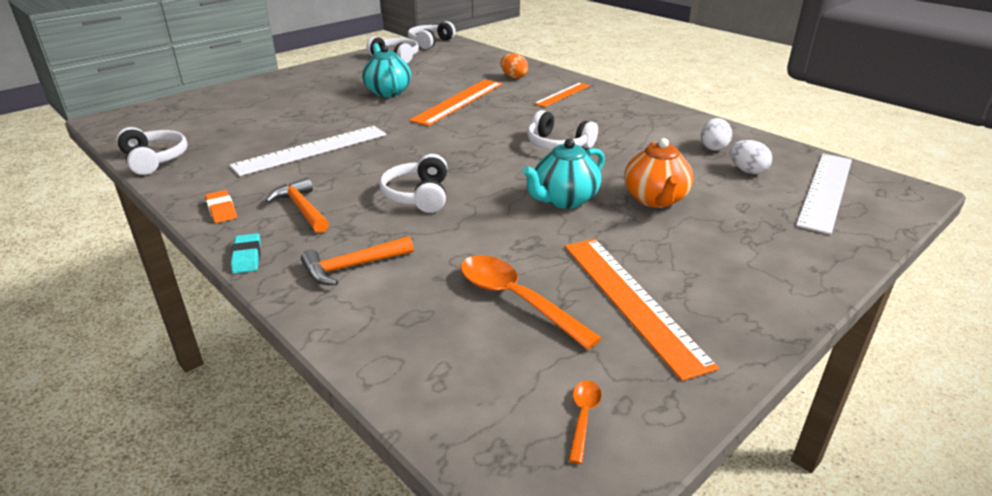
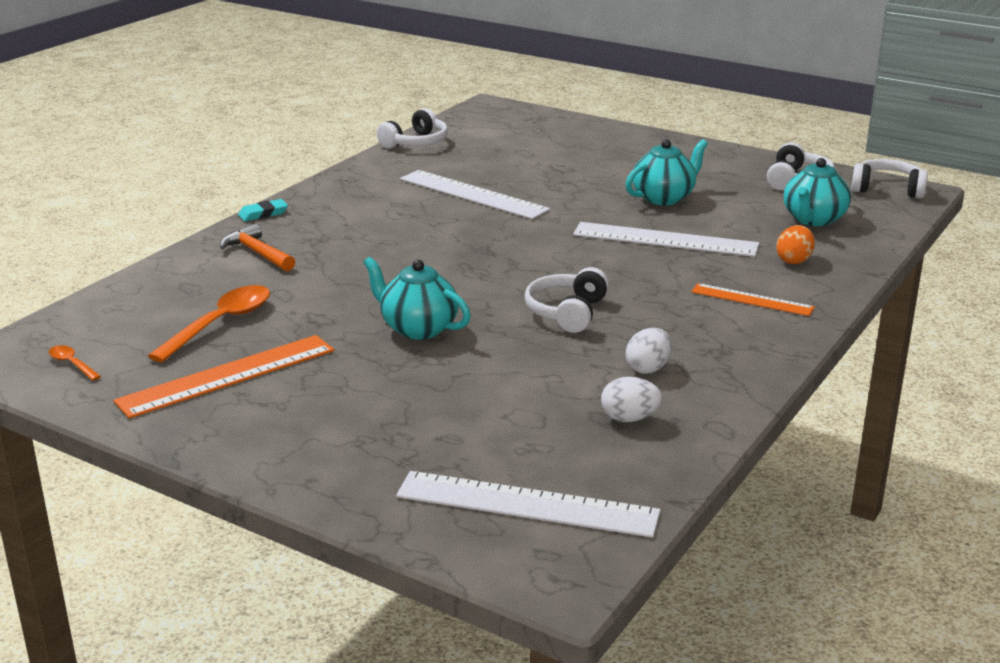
camera: 75 degrees right, 5 degrees down
orange eraser [205,190,237,223] -> none
orange hammer [265,178,329,233] -> none
white headphones [380,154,447,213] -> none
orange ruler [409,79,503,126] -> white ruler [573,222,759,257]
orange spoon [568,380,602,464] -> orange spoon turned 135 degrees counterclockwise [49,345,101,381]
orange teapot [624,138,694,208] -> none
white egg [730,140,772,174] -> white egg moved to [626,328,672,374]
none -> turquoise teapot [784,158,851,226]

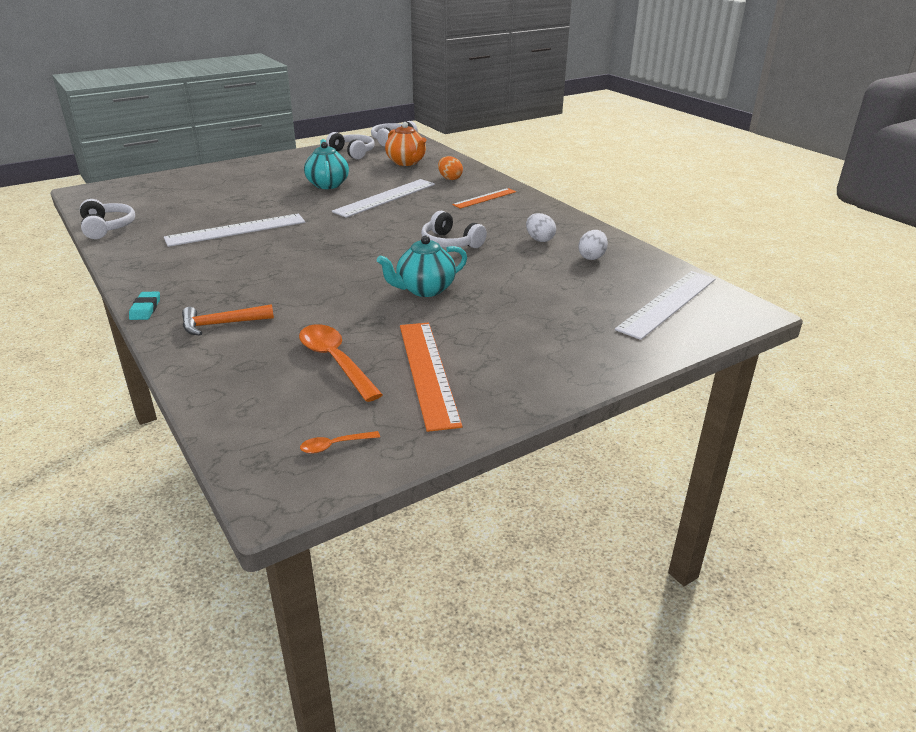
camera: 65 degrees left, 5 degrees up
turquoise teapot [784,158,851,226] -> orange teapot [385,122,427,166]

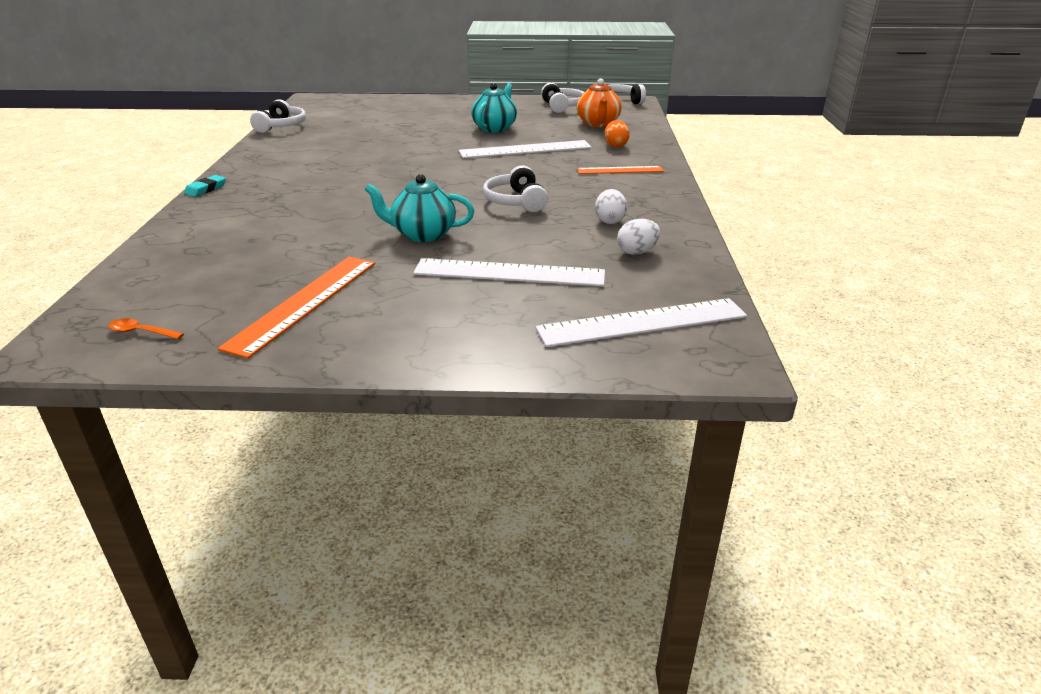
camera: 35 degrees right, 0 degrees up
white ruler [164,214,305,247] -> white ruler moved to [413,258,605,286]
orange hammer [182,304,274,336] -> none
orange spoon [299,324,383,402] -> none

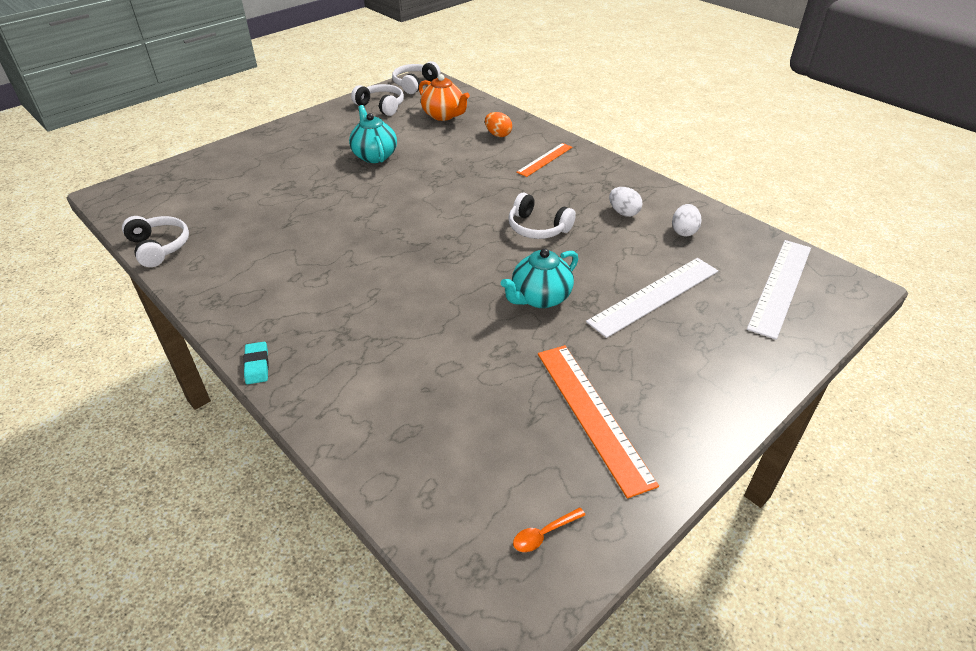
camera: 45 degrees left, 10 degrees up
white ruler [459,140,592,158] -> none

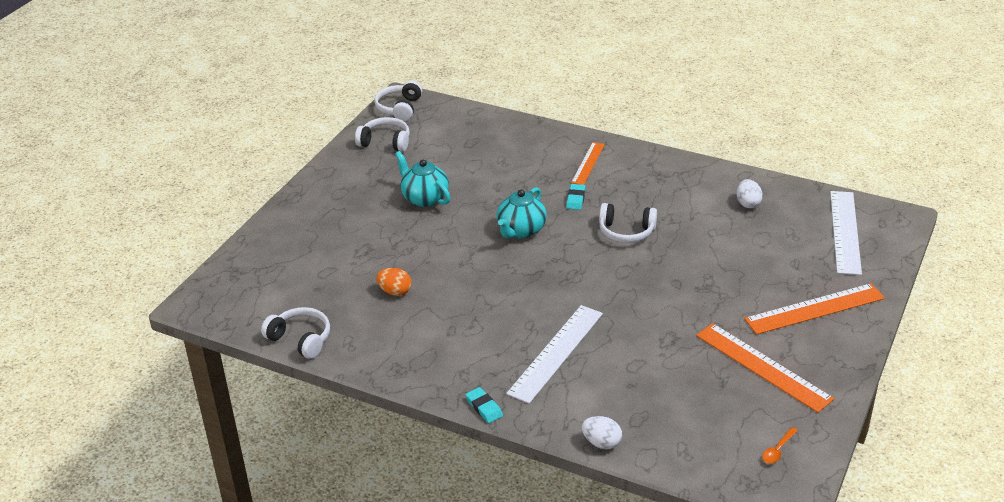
camera: 20 degrees left, 5 degrees down
orange teapot [419,74,470,121] -> none
orange egg [485,112,512,137] -> orange egg moved to [376,268,411,296]
turquoise teapot [501,248,578,308] -> turquoise teapot moved to [497,187,547,238]
white ruler [586,258,718,338] -> white ruler moved to [506,305,603,404]
white egg [609,187,642,217] -> white egg moved to [582,416,622,449]
none -> turquoise eraser [566,184,586,210]
none -> orange ruler [744,283,885,335]

